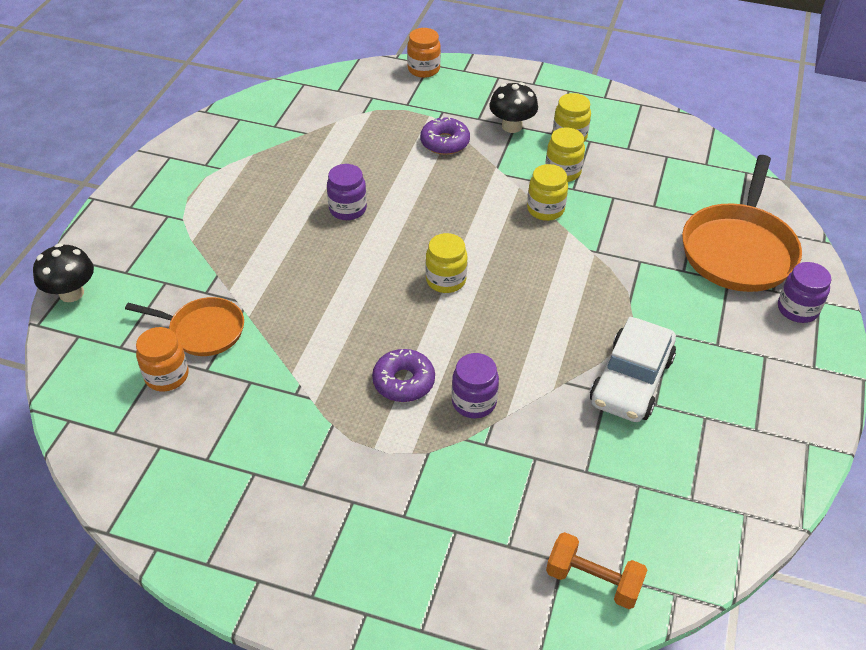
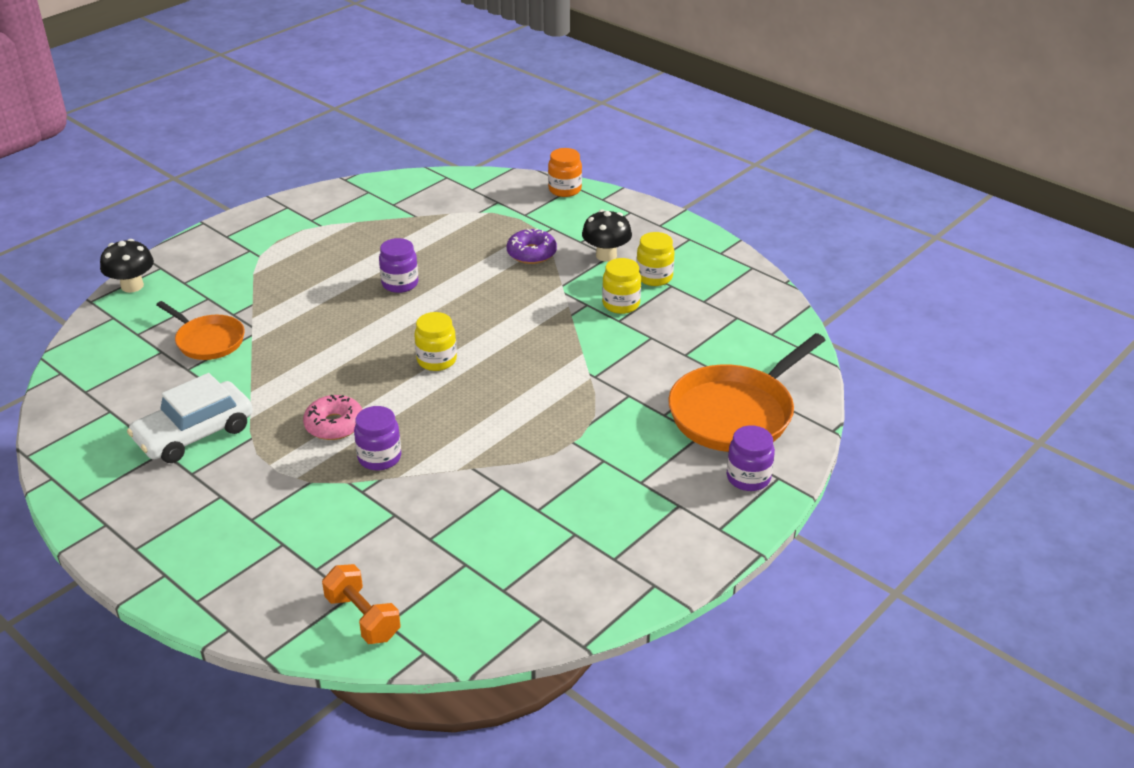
camera: 25 degrees right, 10 degrees down
orange jar [136,327,189,391] -> none
purple donut [372,349,435,402] -> pink donut [303,395,363,440]
yellow jar [527,164,568,221] -> none
white car [590,316,676,422] -> white car moved to [127,373,253,463]

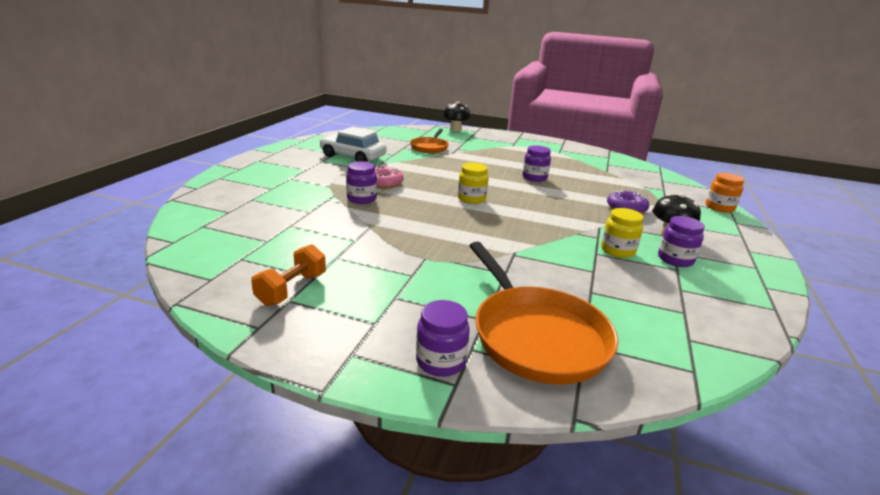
camera: 65 degrees right, 10 degrees down
orange dumbbell [322,564,400,644] -> orange dumbbell moved to [251,244,326,306]
yellow jar [636,232,674,286] -> purple jar [658,216,705,267]
orange pan [668,333,825,452] -> orange pan turned 135 degrees counterclockwise [469,242,618,385]

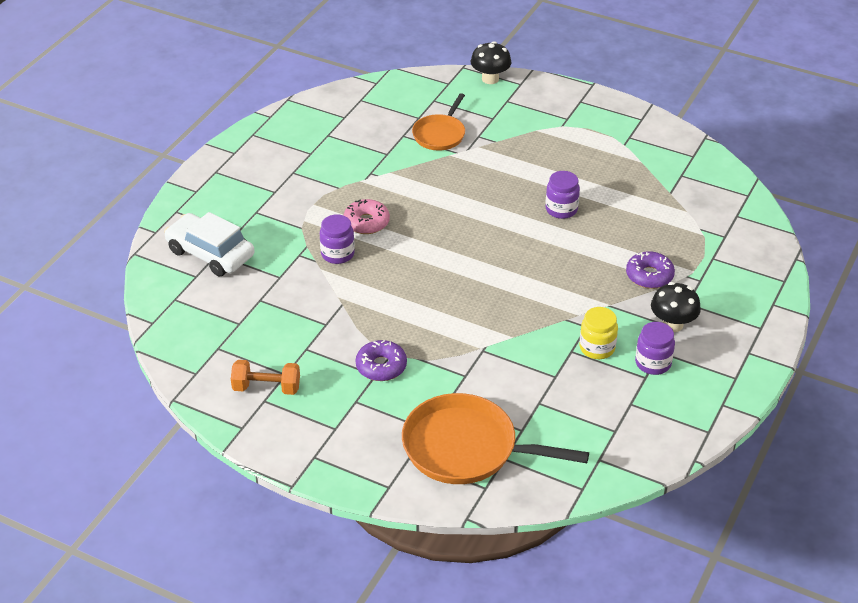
camera: 10 degrees right, 15 degrees up
orange dumbbell [251,244,326,306] -> orange dumbbell turned 60 degrees clockwise [231,360,300,395]
white car [320,127,387,162] -> white car moved to [164,212,255,277]
purple jar [416,300,470,377] -> none
yellow jar [458,163,489,204] -> none
orange pan [469,242,618,385] -> orange pan turned 120 degrees clockwise [402,393,589,484]
orange jar [706,173,744,213] -> none
none -> purple donut [356,340,407,381]

